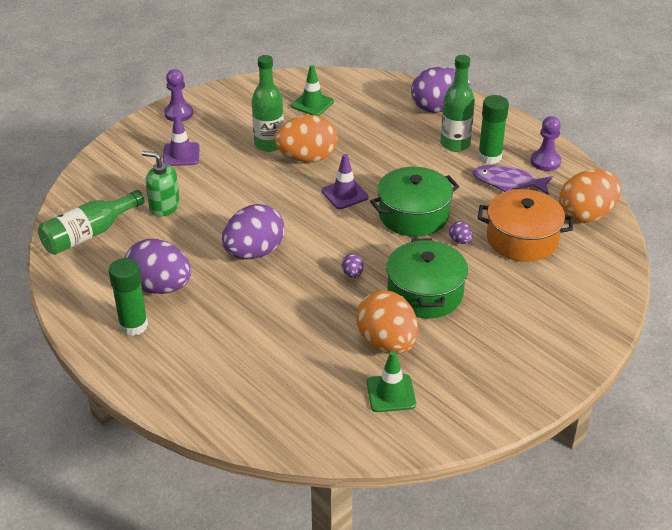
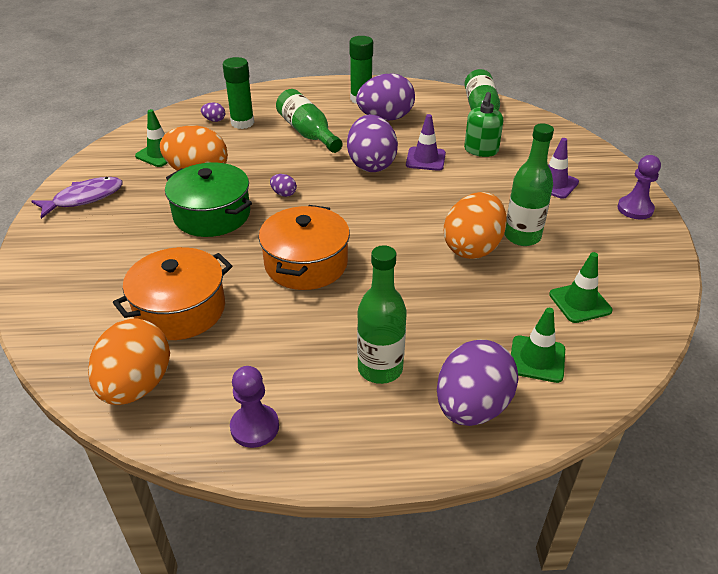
camera: 130 degrees right, 0 degrees up
green soap dispenser [141,151,180,217] -> green soap dispenser turned 135 degrees clockwise [464,92,503,157]
purple traffic cone [322,154,369,209] -> purple traffic cone moved to [406,114,446,171]
green pot [370,167,459,237] -> orange pot [259,205,350,290]
purple egg [449,221,472,244] -> purple egg moved to [201,103,225,122]
purple fish [473,165,553,195] -> purple fish moved to [31,177,123,219]
green glue stick [478,95,509,164] -> green glue stick moved to [223,57,254,129]
none -> green bottle [276,89,343,153]
none -> green traffic cone [511,308,565,383]

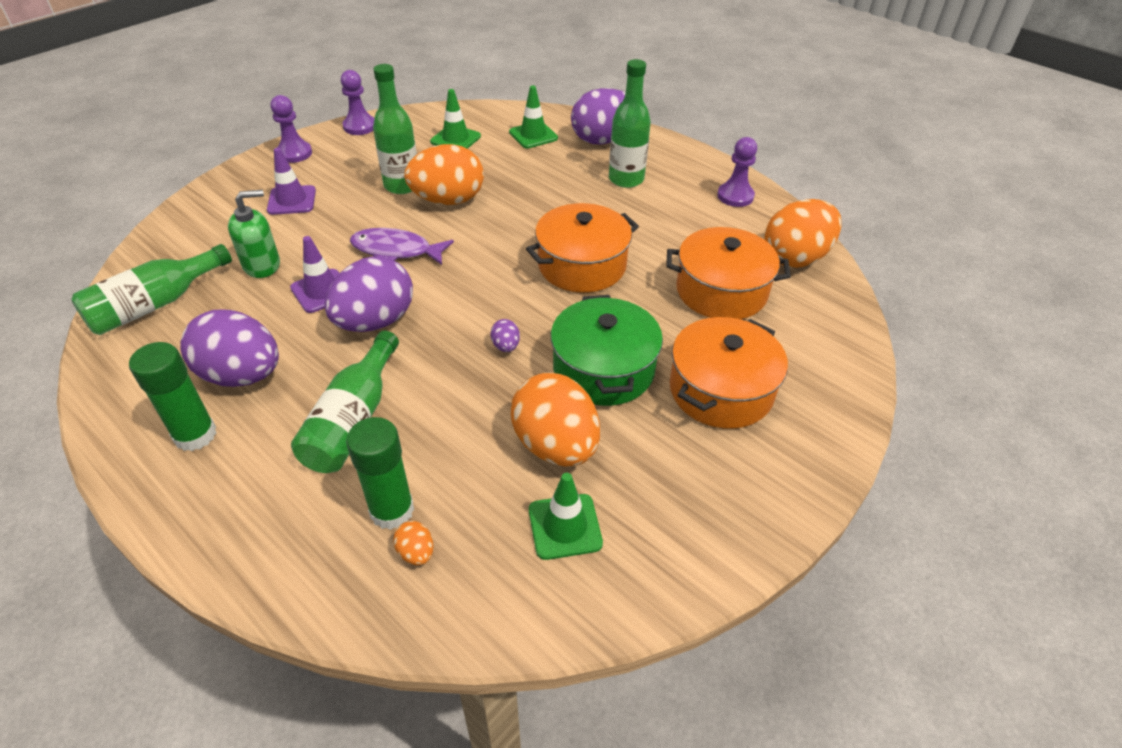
camera: 135 degrees left, 5 degrees up
purple fish [31,177,123,219] -> purple fish moved to [350,228,454,265]
purple egg [201,103,225,122] -> orange egg [393,521,434,565]
none -> purple pawn [341,70,374,135]
none -> orange pot [670,317,788,429]

